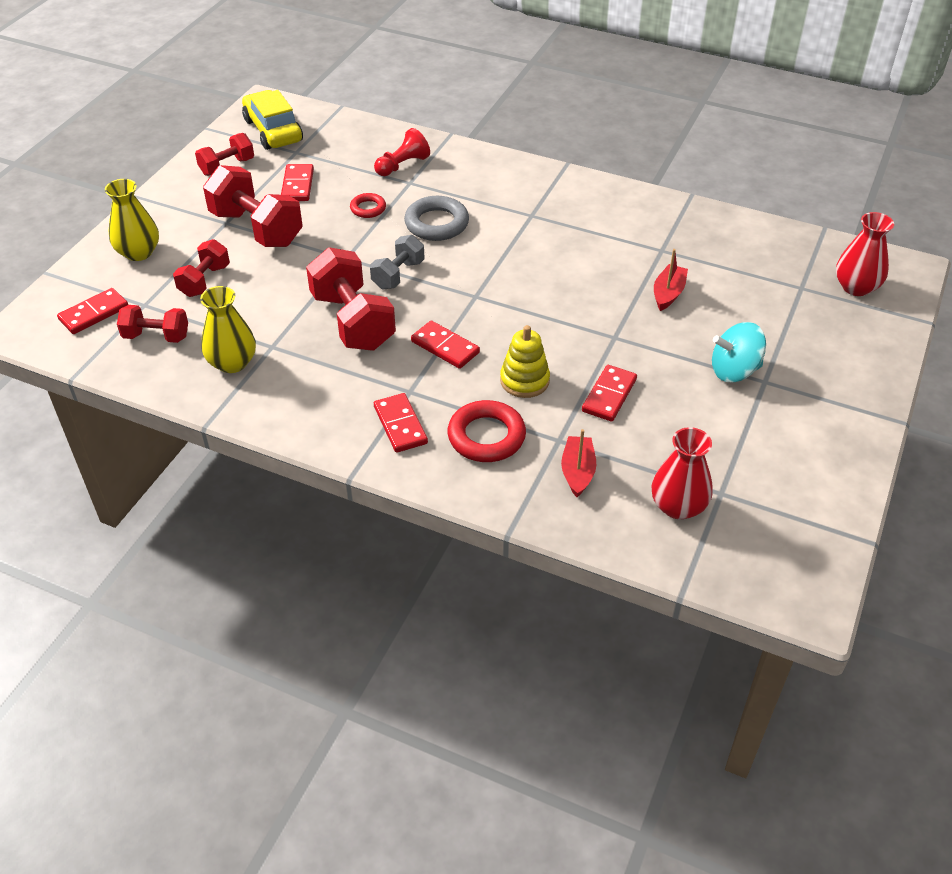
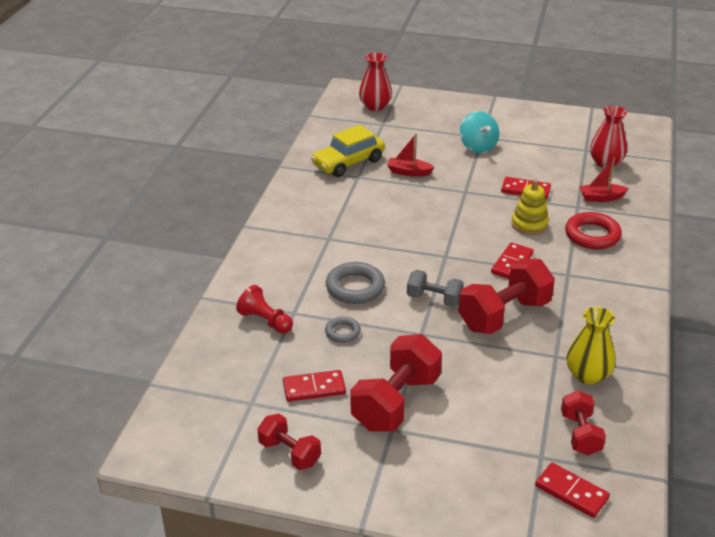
camera: 100 degrees left, 10 degrees down
yellow vase [105,179,159,261] -> none
red dumbbell [173,239,230,297] -> none
yellow car [242,90,303,150] -> yellow car moved to [311,125,385,177]
red ring [350,193,386,218] -> grey ring [325,317,361,343]
red domino [374,393,428,453] -> none

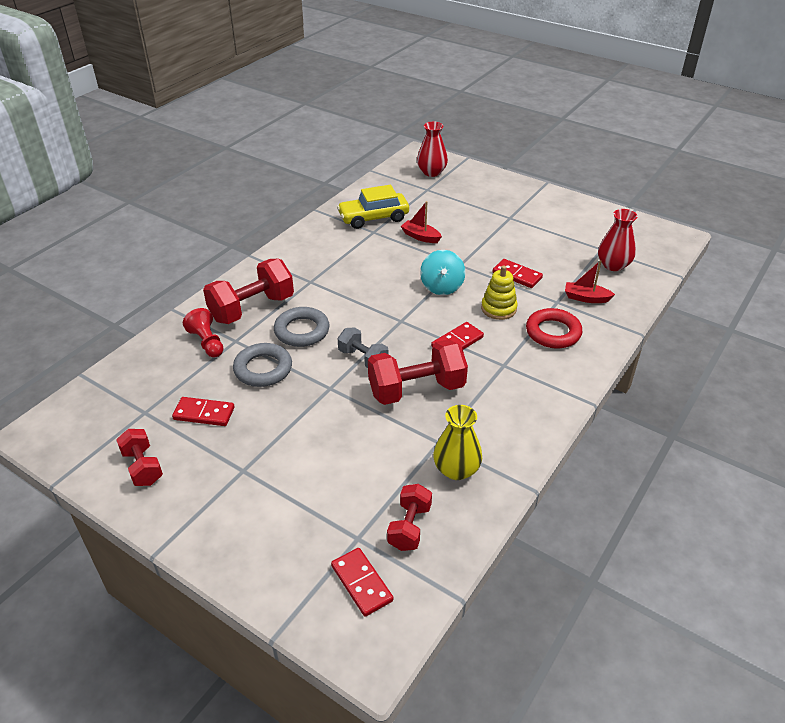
camera: 20 degrees right, 5 degrees up
grey ring [325,317,361,343] -> grey ring [233,343,292,387], size x1.76
red dumbbell [351,334,442,432] -> red dumbbell moved to [203,258,294,324]
turquoise spinning top [460,111,500,153] -> turquoise spinning top moved to [420,250,466,295]

